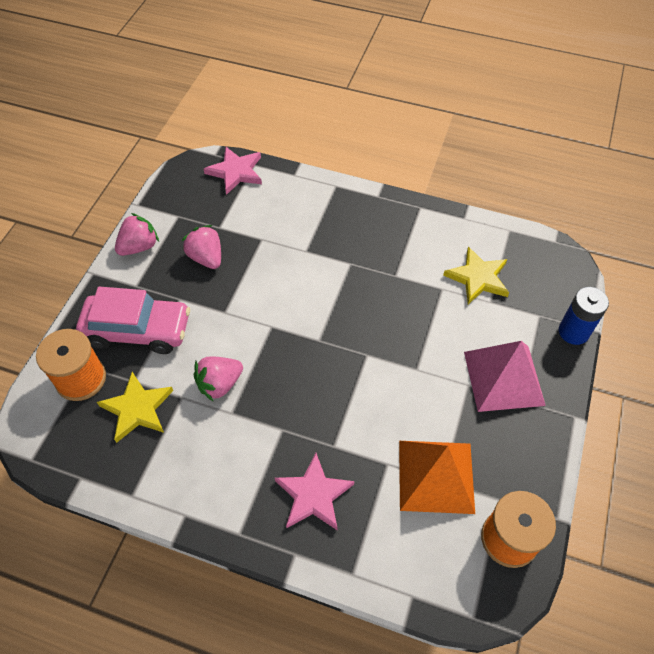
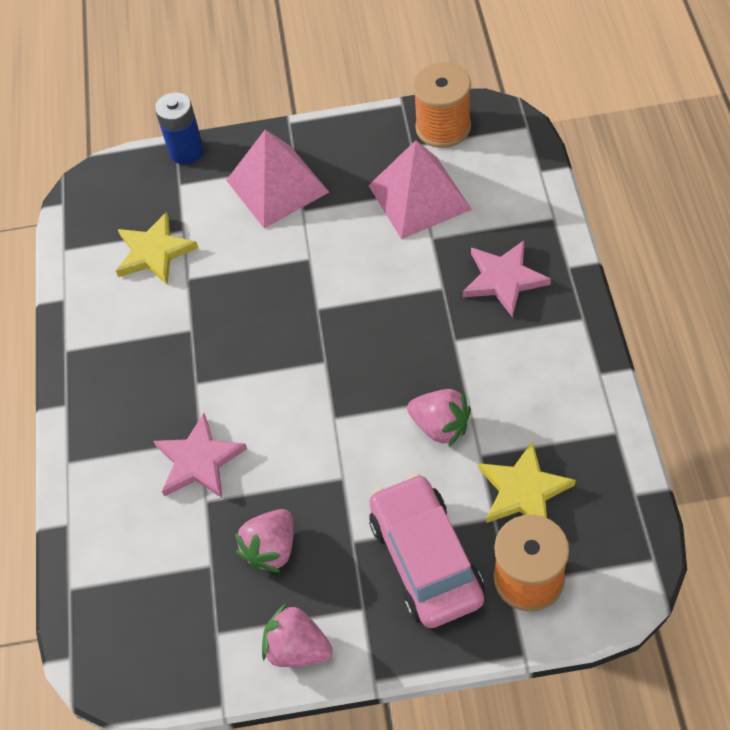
camera: 110 degrees left, 0 degrees up
pink star [204,146,262,195] -> pink star moved to [154,413,247,498]
orange pyramid [399,441,475,514] -> pink pyramid [368,140,472,239]

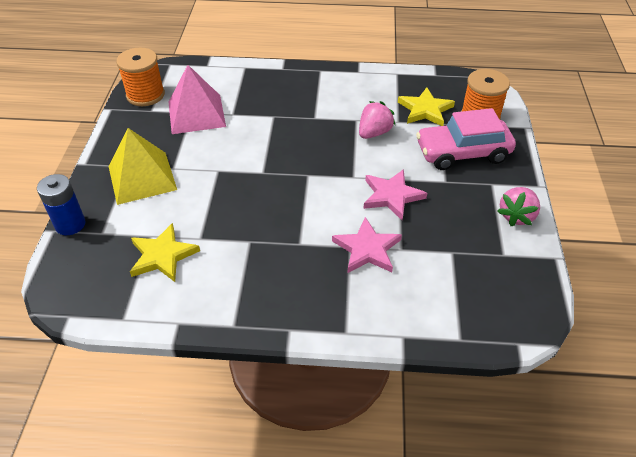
camera: 85 degrees left, 10 degrees down
pink pyramid [226,130,329,228] -> yellow pyramid [109,128,177,205]
pink strawberry [235,509,294,573] -> none
pink star [463,240,551,318] -> pink star moved to [363,169,427,220]

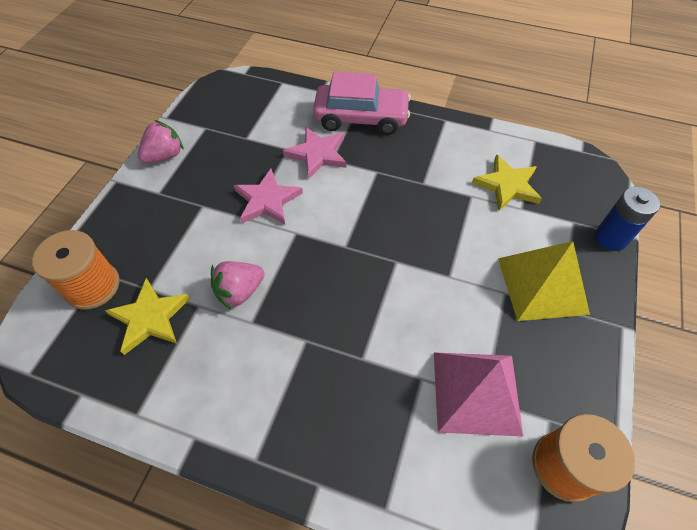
camera: 165 degrees left, 10 degrees up
pink car [416,108,516,170] -> pink car moved to [313,72,411,135]

